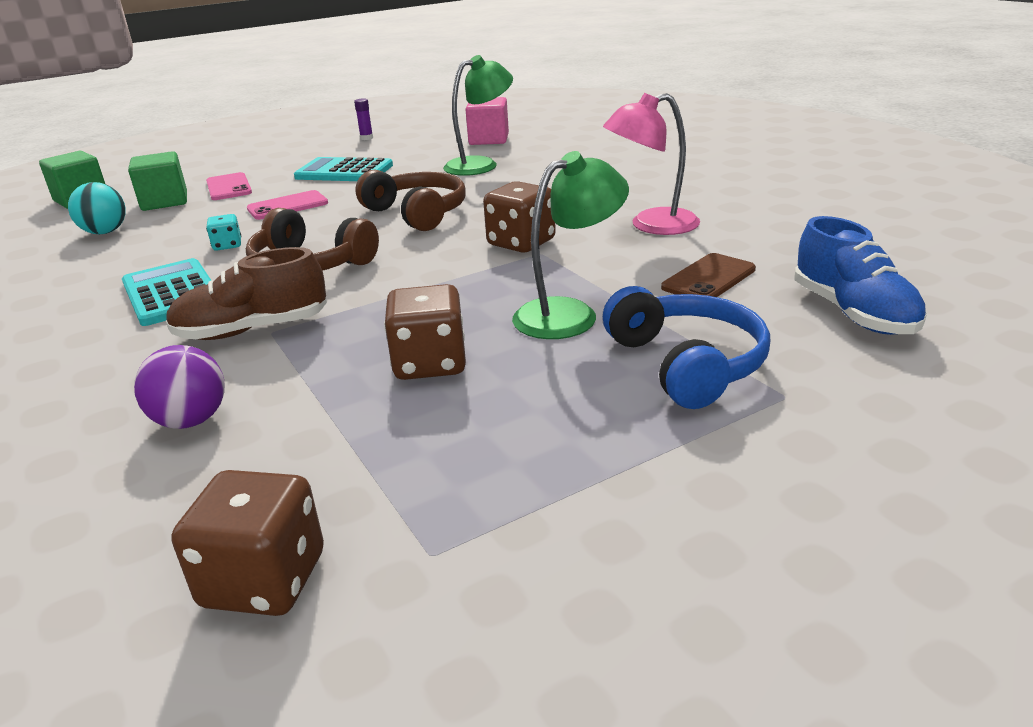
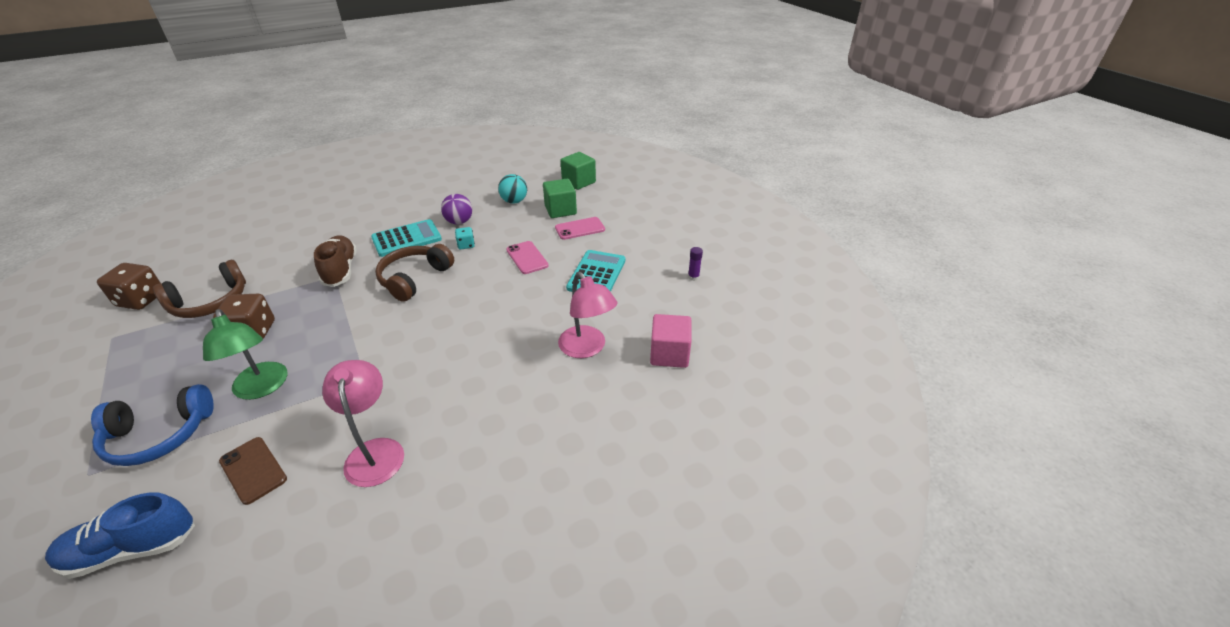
camera: 90 degrees right, 10 degrees up
purple ball [134,345,225,429] -> purple ball moved to [441,194,472,225]
brown headphones [355,170,466,231] -> brown headphones moved to [153,260,246,318]
green lamp [443,55,513,176] -> pink lamp [558,272,618,358]
brown dice [483,181,556,253] -> none

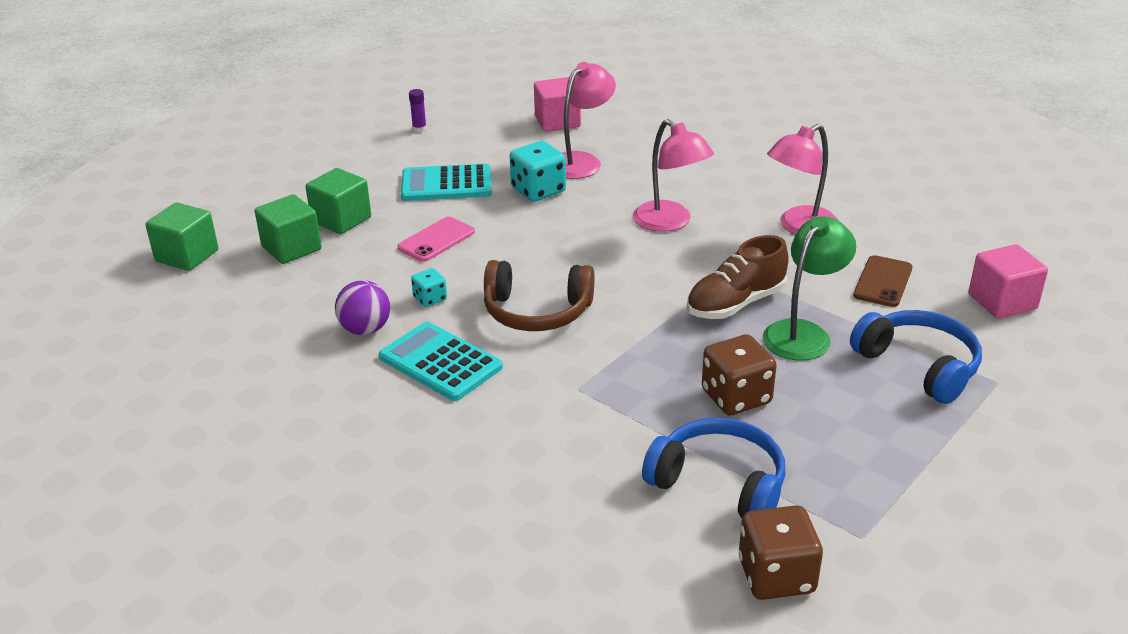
camera: 110 degrees left, 5 degrees down
blue shoe [45,492,195,579] -> pink cube [968,244,1048,319]
brown headphones [153,260,246,318] -> blue headphones [642,418,785,518]
brown shoe [314,235,357,287] -> brown shoe moved to [687,235,789,319]
turquoise ball [498,174,527,204] -> none
pink phone [555,217,605,240] -> green cube [305,168,371,234]
none -> turquoise dice [510,141,566,202]
none -> pink lamp [633,119,714,232]

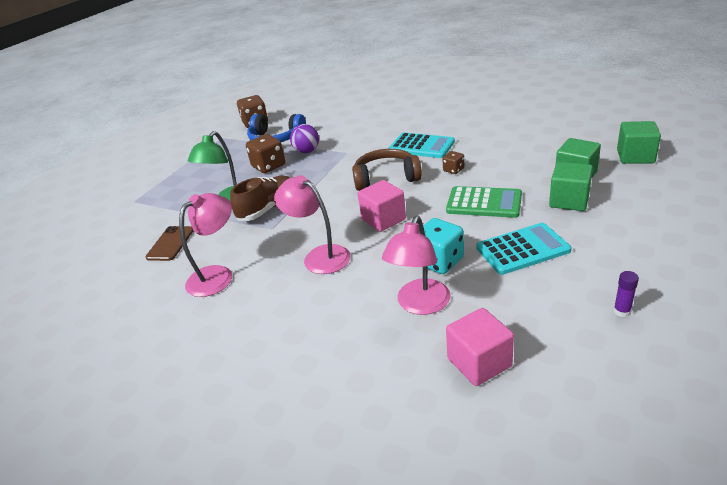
camera: 170 degrees right, 0 degrees up
purple ball [335,280,390,335] -> purple ball moved to [290,124,319,153]
pink phone [397,217,475,262] -> green calculator [446,186,522,218]
turquoise dice [411,268,447,307] -> brown dice [443,151,464,174]
blue headphones [850,310,982,404] -> none
pink cube [968,244,1048,319] -> pink cube moved to [358,180,406,232]

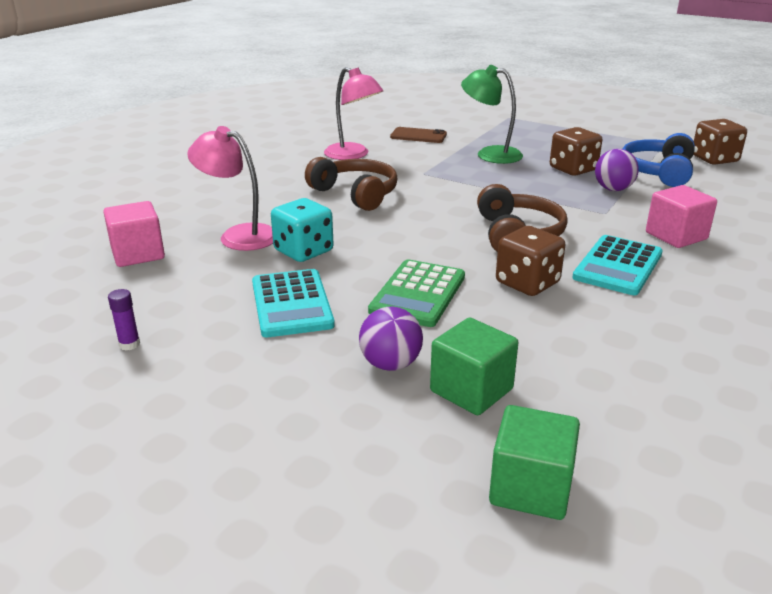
camera: 90 degrees right, 5 degrees down
brown shoe [230,176,290,221] -> none
pink lamp [274,175,350,274] -> brown headphones [305,157,398,211]
pink cube [358,180,406,232] -> pink cube moved to [646,185,717,248]
brown dice [443,151,464,174] -> brown dice [496,226,565,296], size x1.83
green cube [549,162,593,211] -> purple ball [359,307,423,371]

